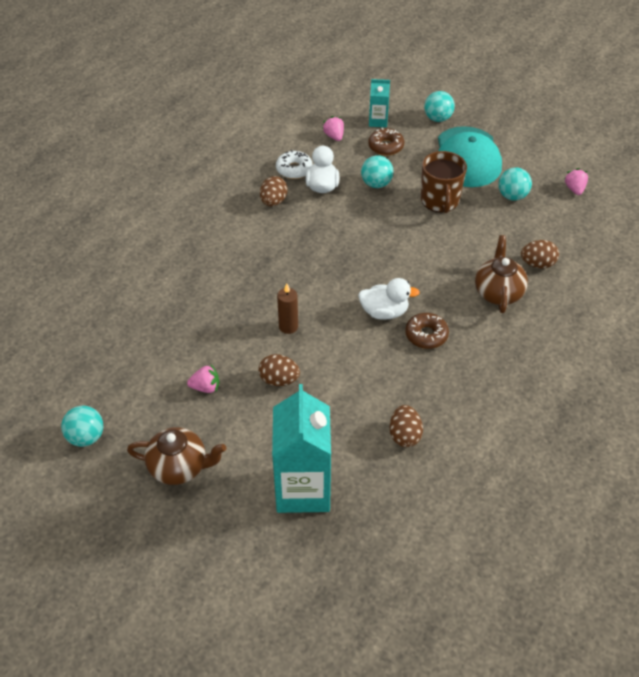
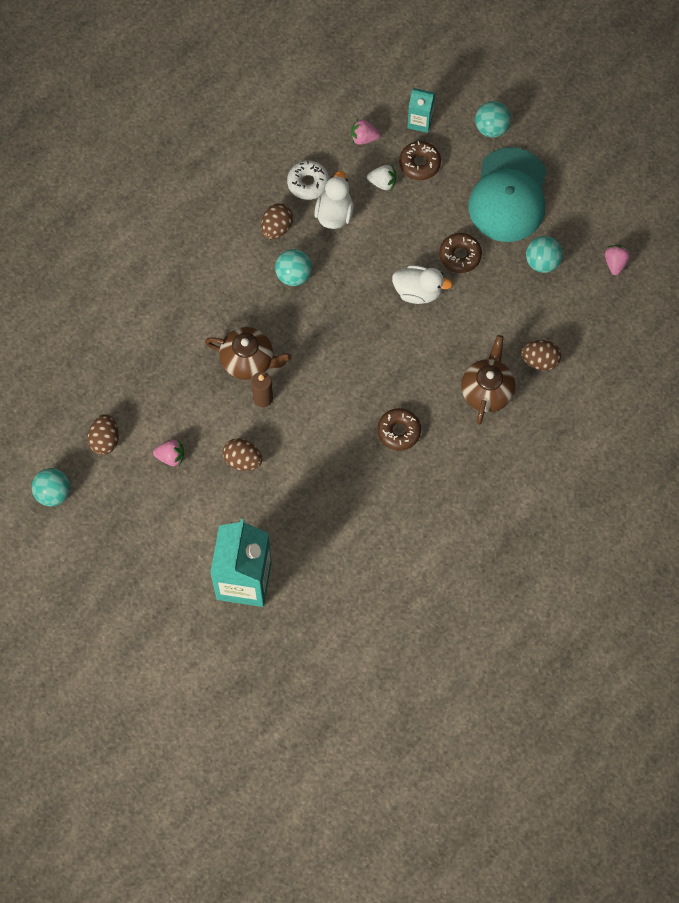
camera: 10 degrees right, 20 degrees up
brown teapot [127,427,226,485] -> brown teapot moved to [205,327,292,380]
pink strawberry [322,116,344,141] -> pink strawberry turned 75 degrees counterclockwise [351,119,380,145]
white duck [358,278,420,320] -> white duck moved to [392,265,452,304]
turquoise ball [361,155,393,188] -> turquoise ball moved to [275,249,312,286]
brown egg [390,405,423,447] -> brown egg moved to [87,414,119,455]
brown mug [421,151,467,213] -> brown donut [439,233,482,273]
none -> white strawberry [367,165,396,190]

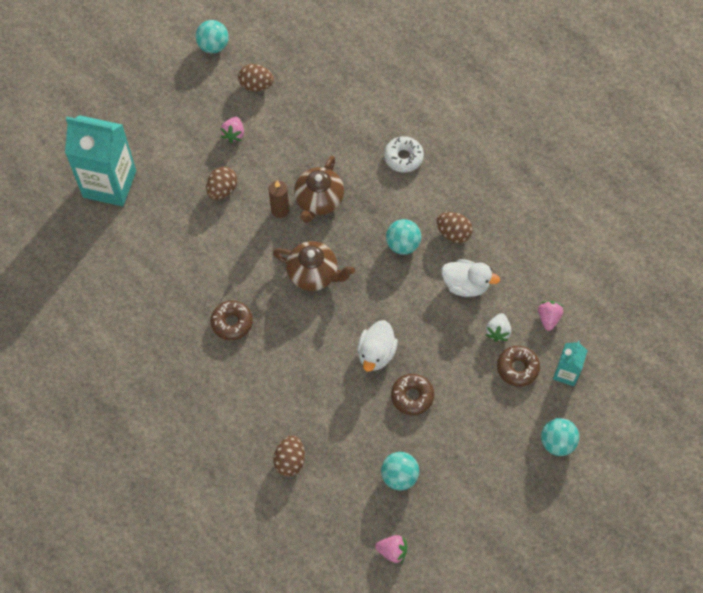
camera: 95 degrees right, 5 degrees down
white donut [287,161,329,200] -> white donut moved to [384,136,424,173]
brown teapot [461,335,515,425] -> brown teapot moved to [273,241,355,291]
turquoise cap [468,147,547,242] -> none

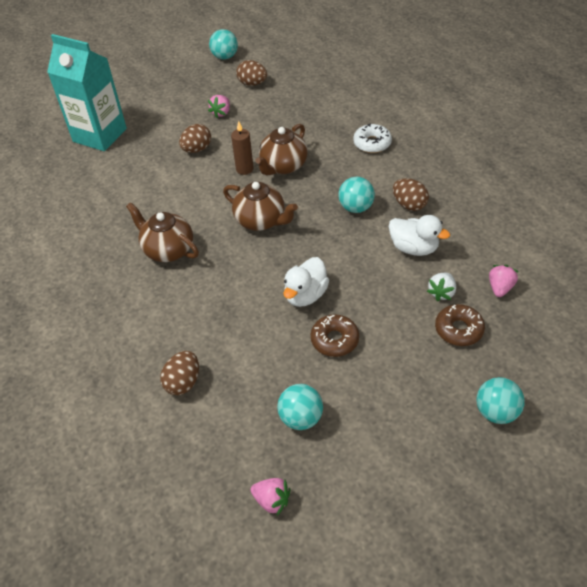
camera: 15 degrees right, 15 degrees down
brown donut [210,301,253,340] -> brown teapot [126,202,199,262]
turquoise carton [553,341,588,386] -> none

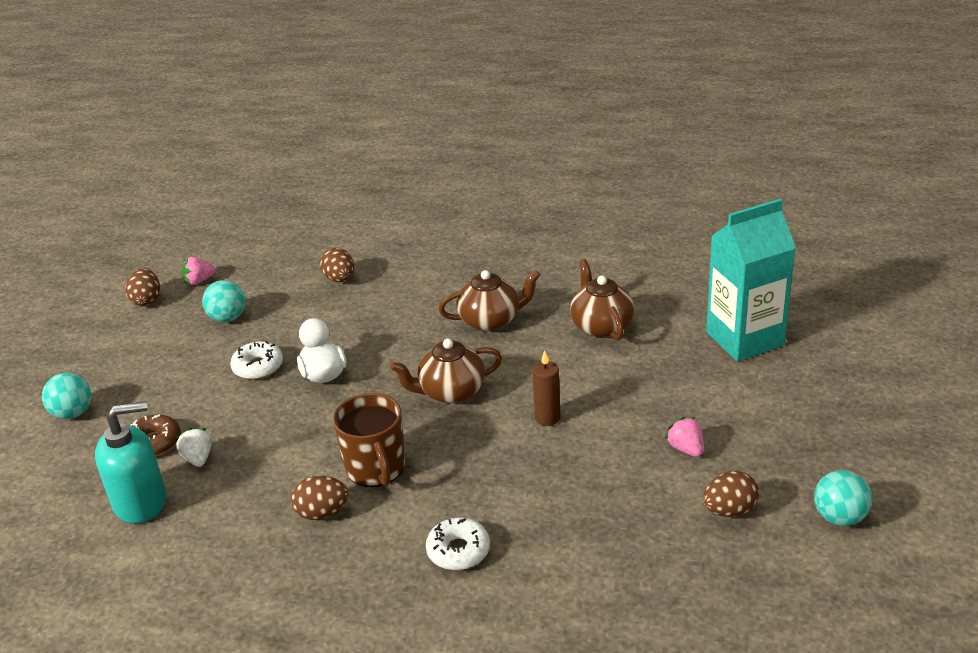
camera: 130 degrees right, 15 degrees down
brown egg [179,124,211,153] -> brown egg moved to [125,268,160,306]
brown teapot [256,124,308,175] -> brown teapot moved to [570,259,634,340]
brown donut [311,314,359,357] -> white donut [230,341,283,380]
turquoise ball [338,177,375,213] -> brown mug [333,393,405,487]
white duck [389,215,450,256] -> none
pink strawberry [489,265,519,297] -> turquoise soap dispenser [95,401,166,524]

